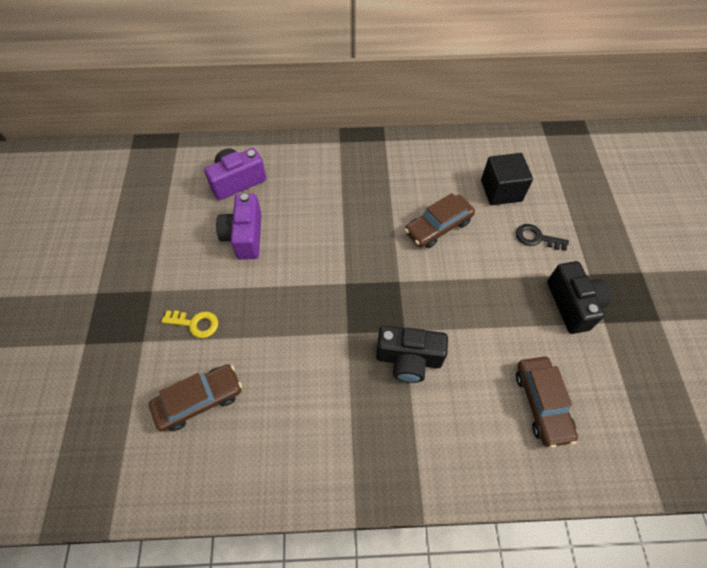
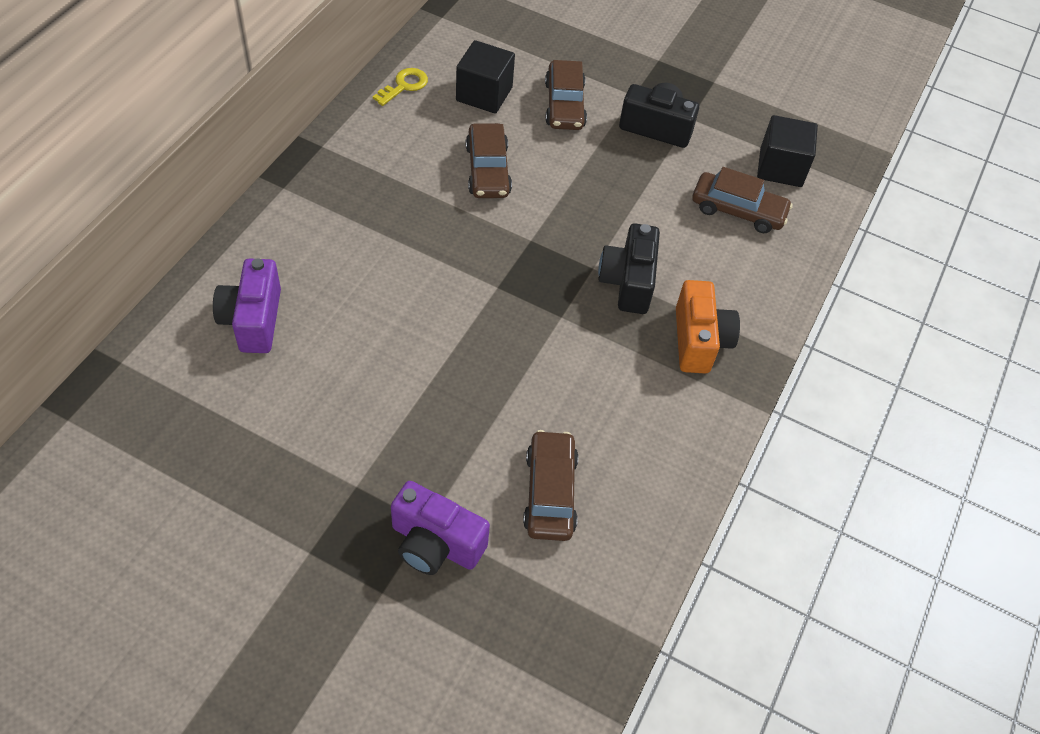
camera: 65 degrees left, 5 degrees down
yellow key [161,310,218,338] -> yellow key moved to [373,68,428,106]
purple camera [216,194,262,260] -> purple camera moved to [391,481,490,575]
black camera [376,326,448,383] -> black camera turned 150 degrees clockwise [598,223,660,314]
black key [516,224,569,251] -> brown car [545,60,587,130]
none -> orange camera [676,280,740,374]
none -> black cube [757,115,818,187]

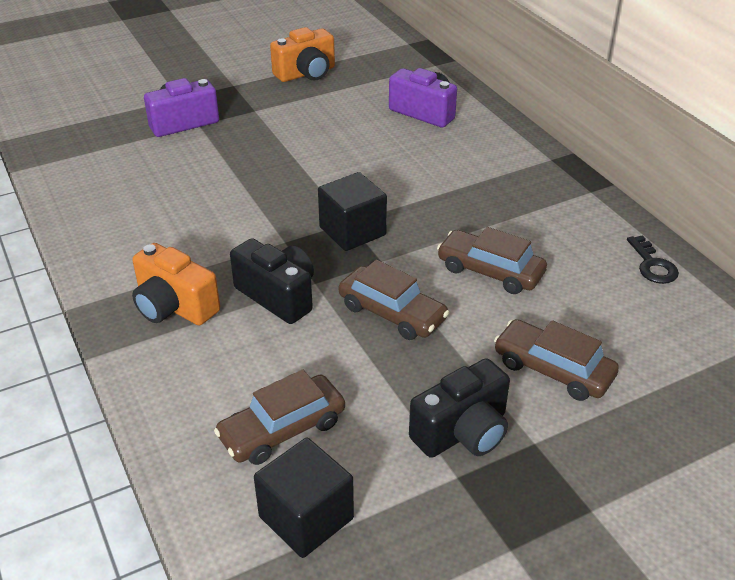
camera: 130 degrees right, 15 degrees down
yellow key [373,68,428,106] -> black key [627,235,679,284]
black cube [456,40,515,114] -> black cube moved to [318,172,387,251]
brown car [523,430,579,541] -> brown car moved to [339,260,449,340]
none -> orange camera [270,27,335,82]

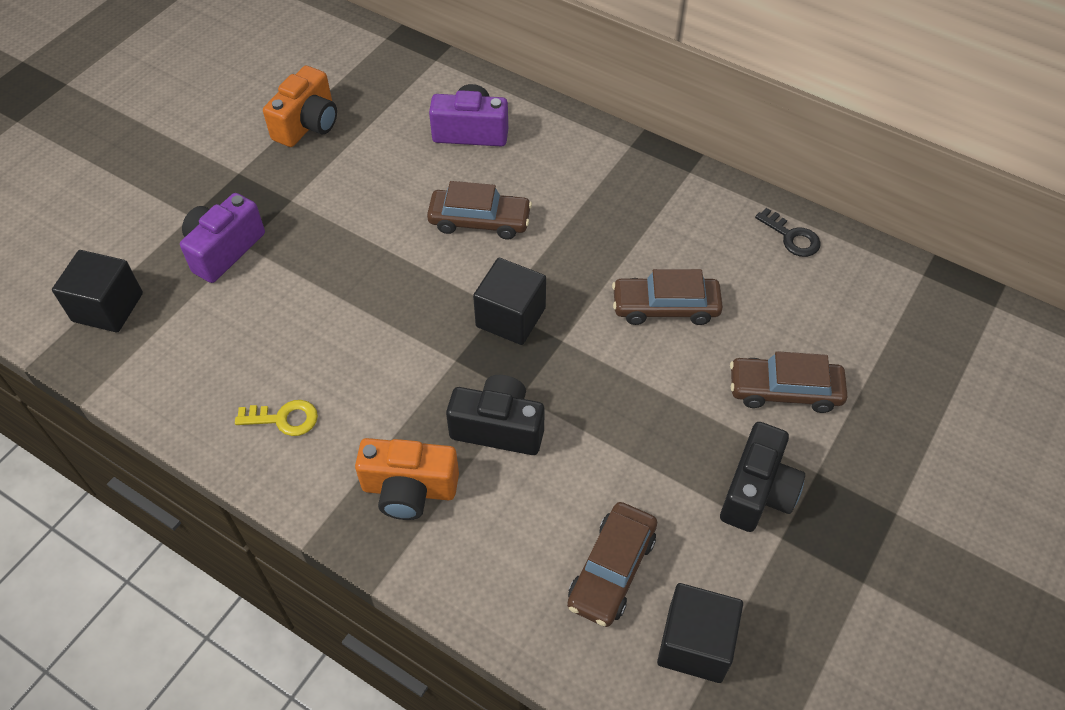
camera: 30 degrees left, 15 degrees up
brown car [339,260,449,340] -> brown car moved to [427,181,532,239]
none -> black cube [52,250,143,332]
none -> yellow key [235,400,318,436]

